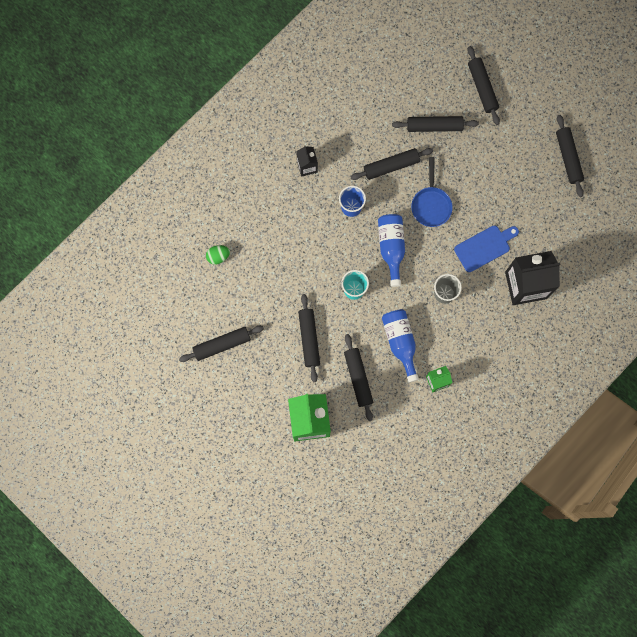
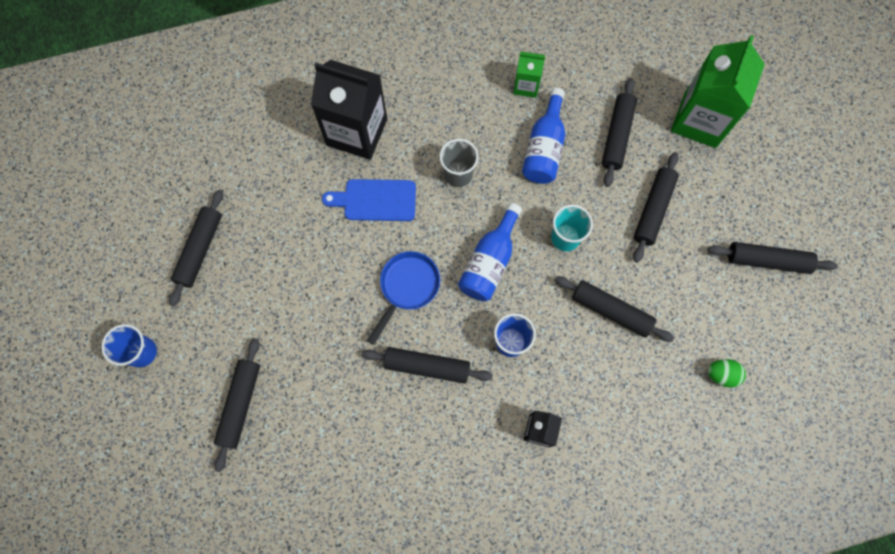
camera: 150 degrees left, 5 degrees down
black rolling pin [392,116,479,132] -> black rolling pin moved to [555,276,674,342]
none -> blue cup [101,324,157,368]

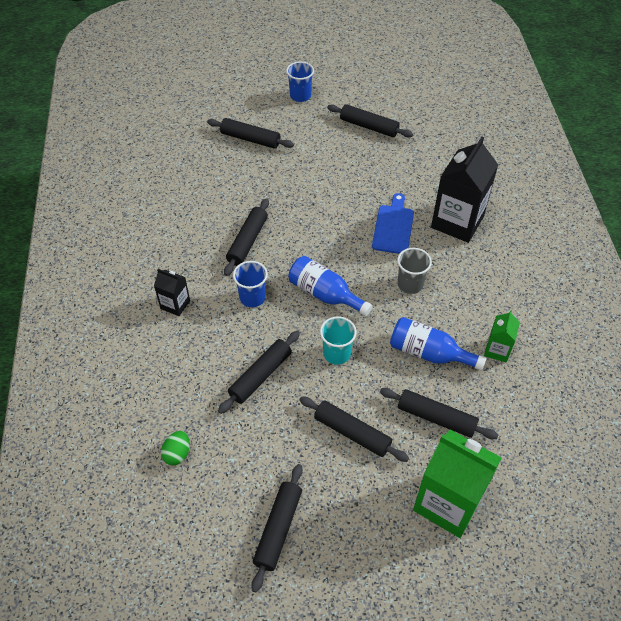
camera: 100 degrees right, 20 degrees down
blue pan [367,251,440,345] -> none

